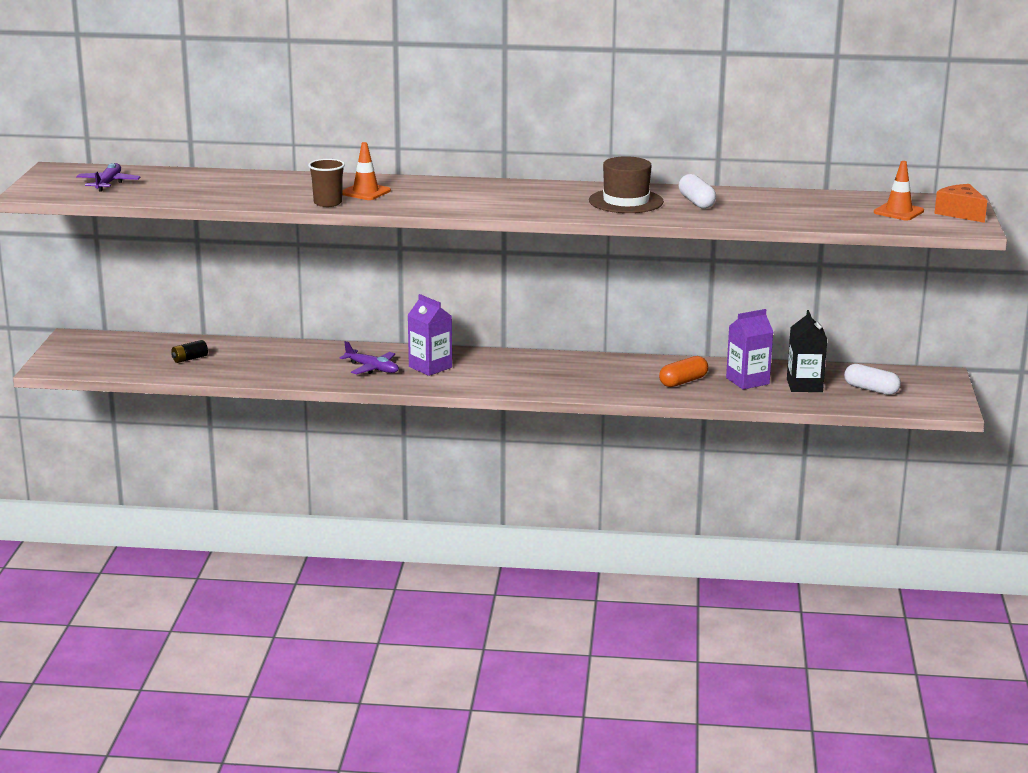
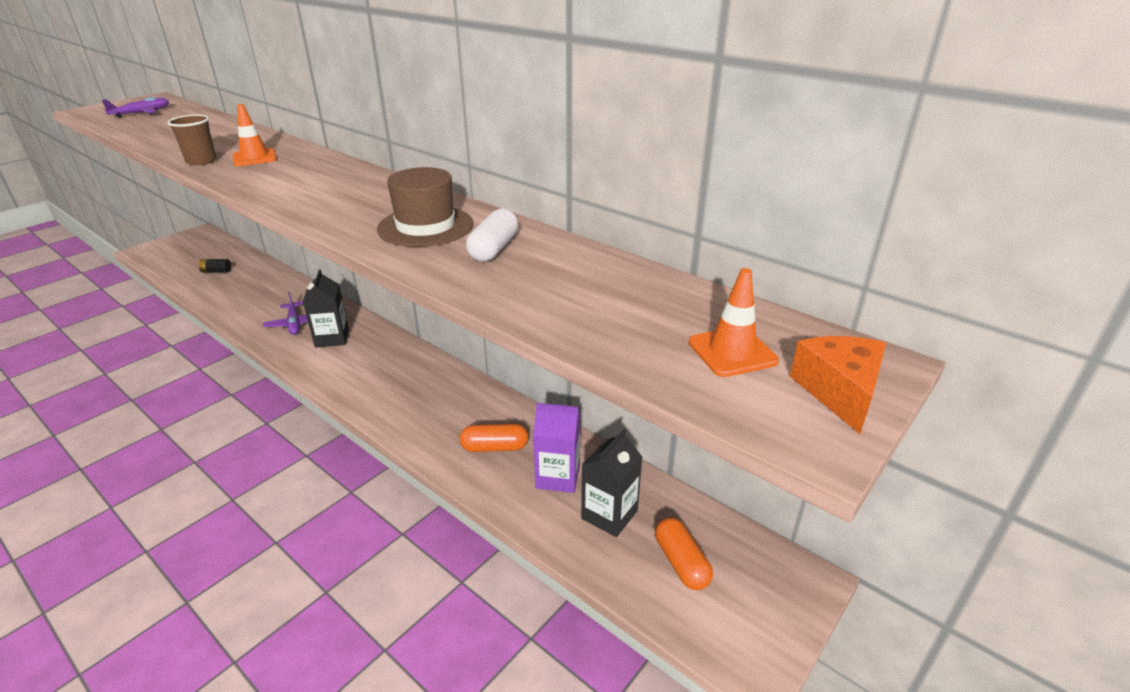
camera: 35 degrees right, 10 degrees up
purple carton [407,294,452,376] -> black carton [302,269,349,348]
white capsule [844,364,901,395] -> orange capsule [655,517,713,590]

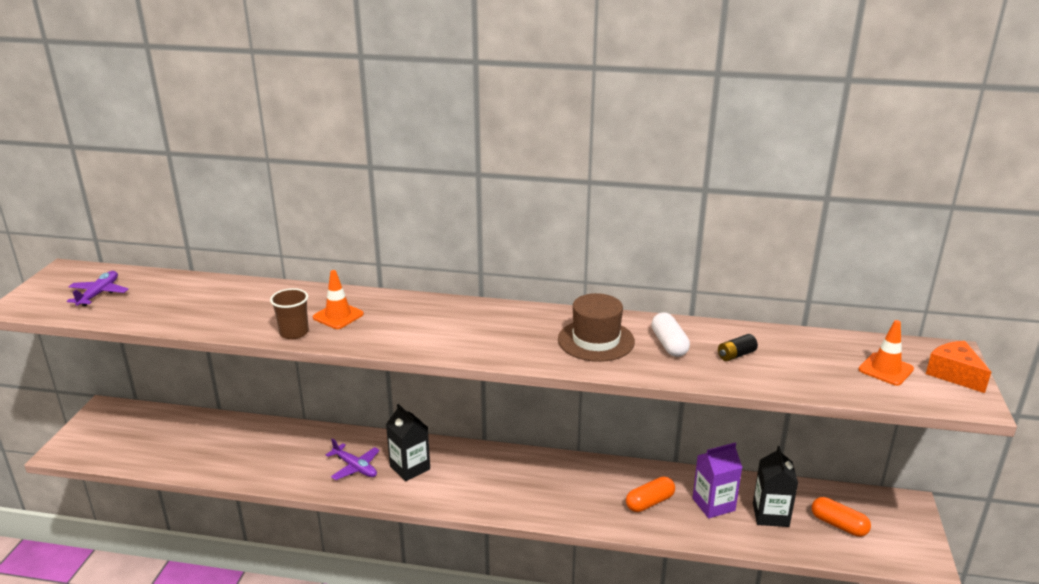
camera: 30 degrees left, 5 degrees down
black battery [199,259,231,273] -> black battery moved to [718,334,758,361]

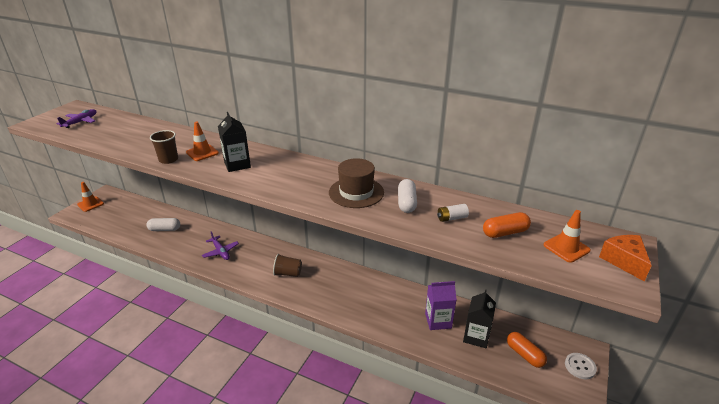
camera: 15 degrees right, 5 degrees up
black carton [386,404,430,481] -> black carton moved to [218,112,251,172]
orange capsule [626,476,675,512] -> orange capsule moved to [483,212,531,238]
black battery [718,334,758,361] -> white battery [437,204,469,222]
none -> orange traffic cone [77,182,104,212]
none -> white capsule [146,218,180,231]
none -> brown cup [273,254,302,277]
none -> white button [565,353,597,379]

